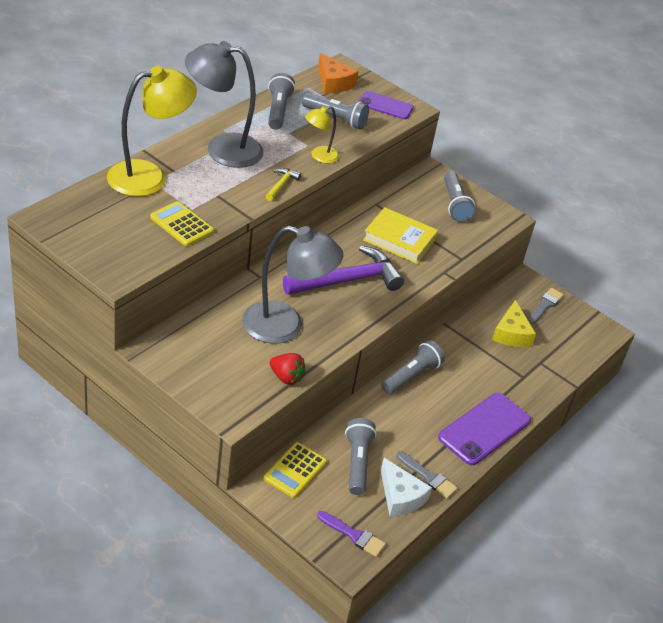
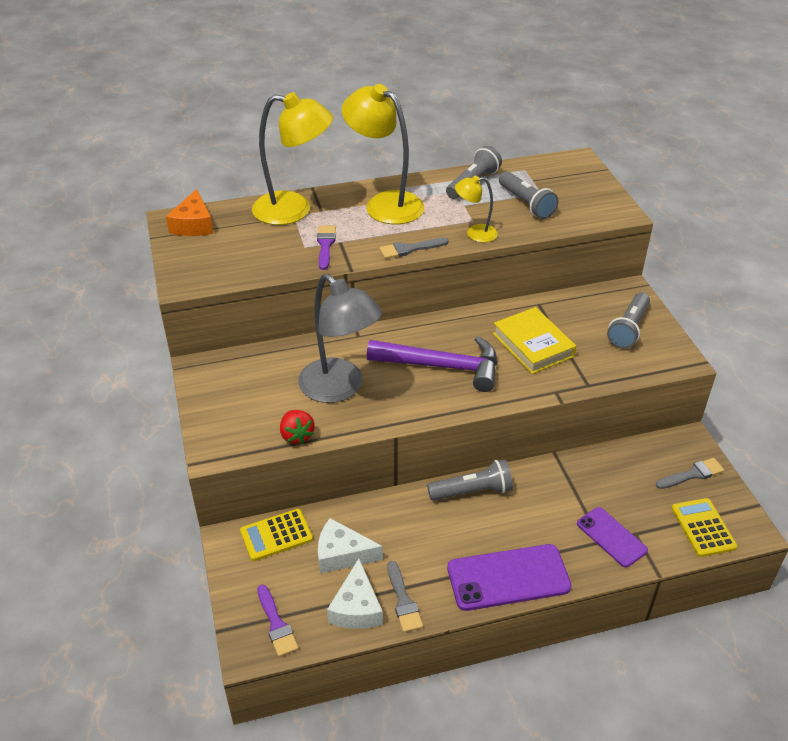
camera: 40 degrees right, 0 degrees up
yellow calculator [150,201,214,246] -> yellow calculator moved to [671,498,737,557]
grey lamp [185,41,263,168] -> yellow lamp [342,84,424,224]
yellow hammer [265,168,301,201] -> grey brush [380,237,449,259]
orange cheese [318,53,359,93] -> orange cheese moved to [166,189,214,236]
grey flashlight [345,418,377,495] -> white cheese [318,518,383,574]
purple phone [358,91,414,119] -> purple phone moved to [577,507,648,567]
yellow cheese [492,300,536,347] -> none
none -> purple brush [317,226,336,270]

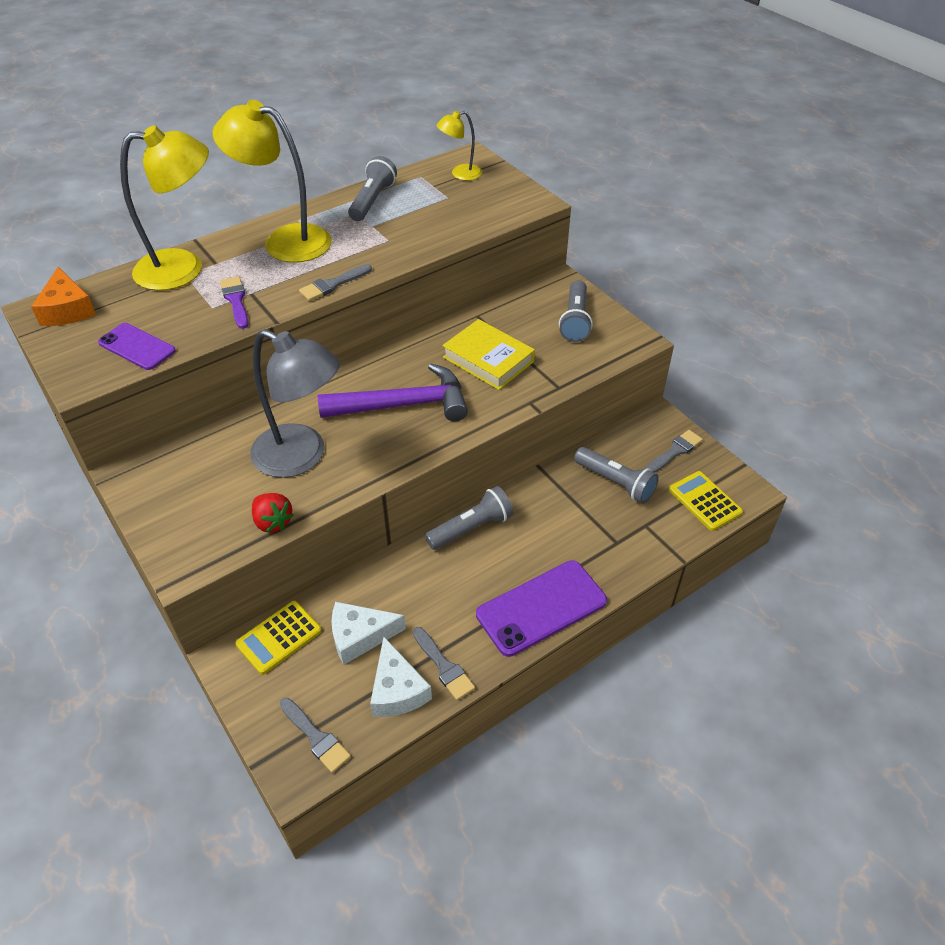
camera: 20 degrees left, 5 degrees up
purple brush [257,585,299,657] -> grey brush [280,698,351,773]
yellow lamp [455,176,498,242] -> yellow lamp moved to [437,111,482,181]
grey flashlight [499,171,558,219] -> grey flashlight moved to [574,447,659,504]
purple phone [577,507,648,567] -> purple phone moved to [98,323,176,370]

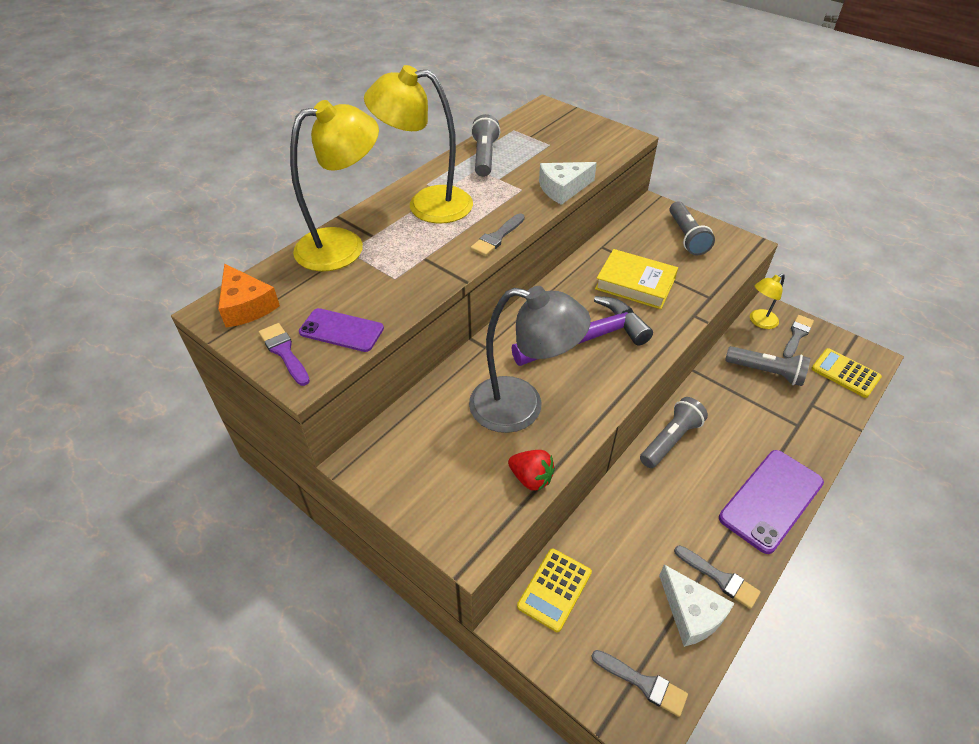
camera: 15 degrees left, 0 degrees up
purple brush [220,276,249,329] -> purple brush moved to [259,323,310,386]
white cheese [331,602,406,665] -> white cheese moved to [539,162,597,205]
yellow lamp [437,111,482,181] -> yellow lamp moved to [750,273,785,329]

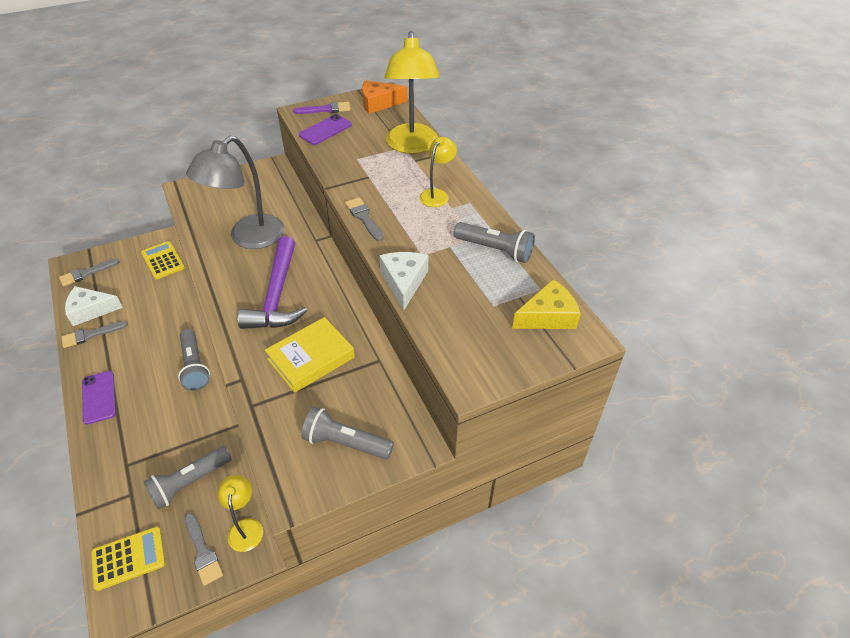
camera: 115 degrees right, 0 degrees up
yellow lamp [364,65,473,224] -> yellow lamp [419,137,457,207], size x0.51
red strawberry [508,450,555,491] -> none
purple phone [719,450,824,554] -> purple phone [82,371,116,425], size x0.62
none -> yellow cheese [512,279,581,329]

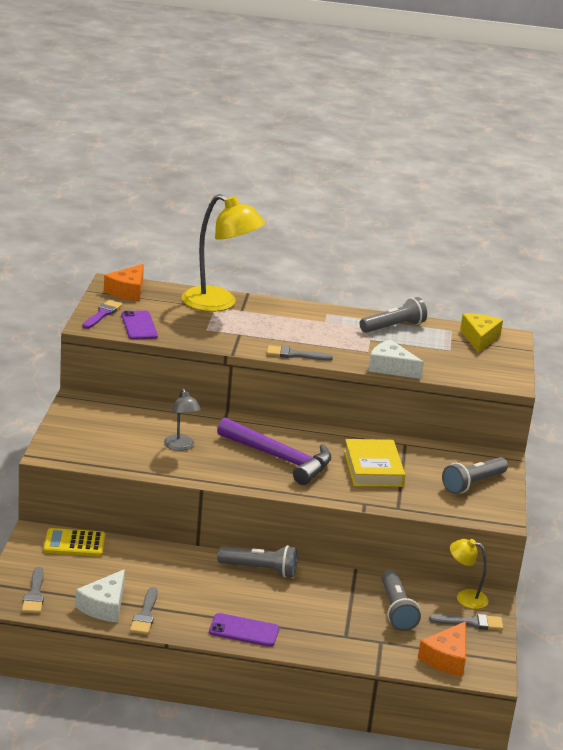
camera: 60 degrees left, 20 degrees down
yellow calculator [91,527,165,591] -> orange cheese [418,621,466,677]
grey lamp [186,136,284,249] -> grey lamp [164,388,201,451], size x0.51
yellow lamp [419,137,457,207] -> none

